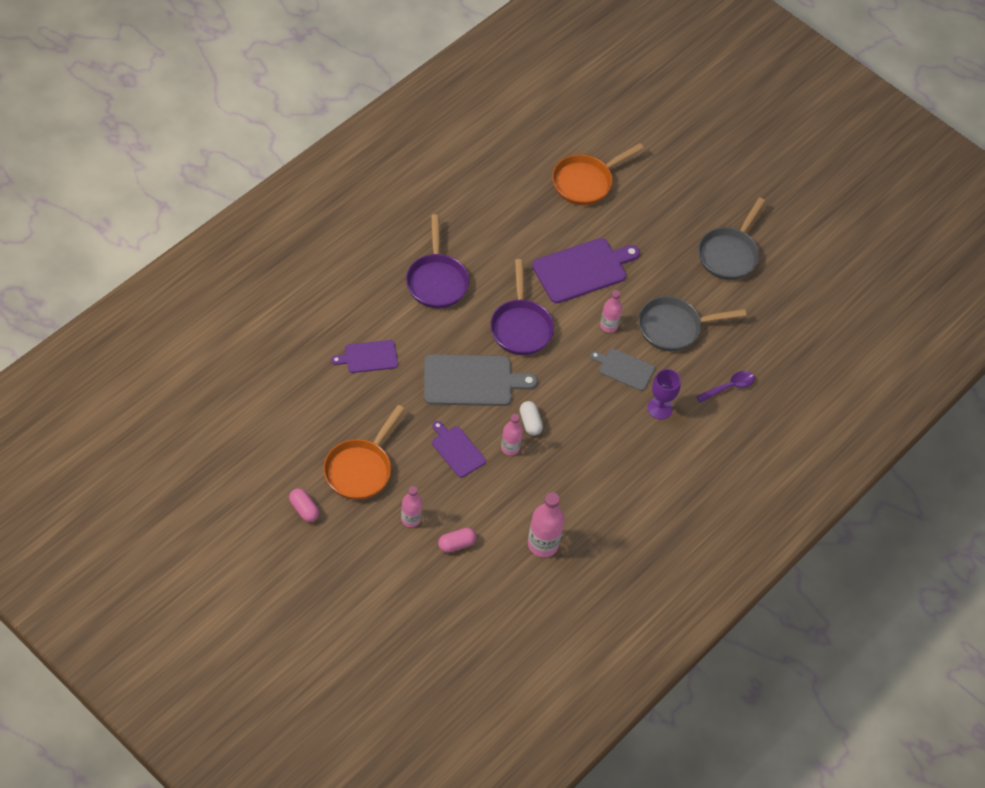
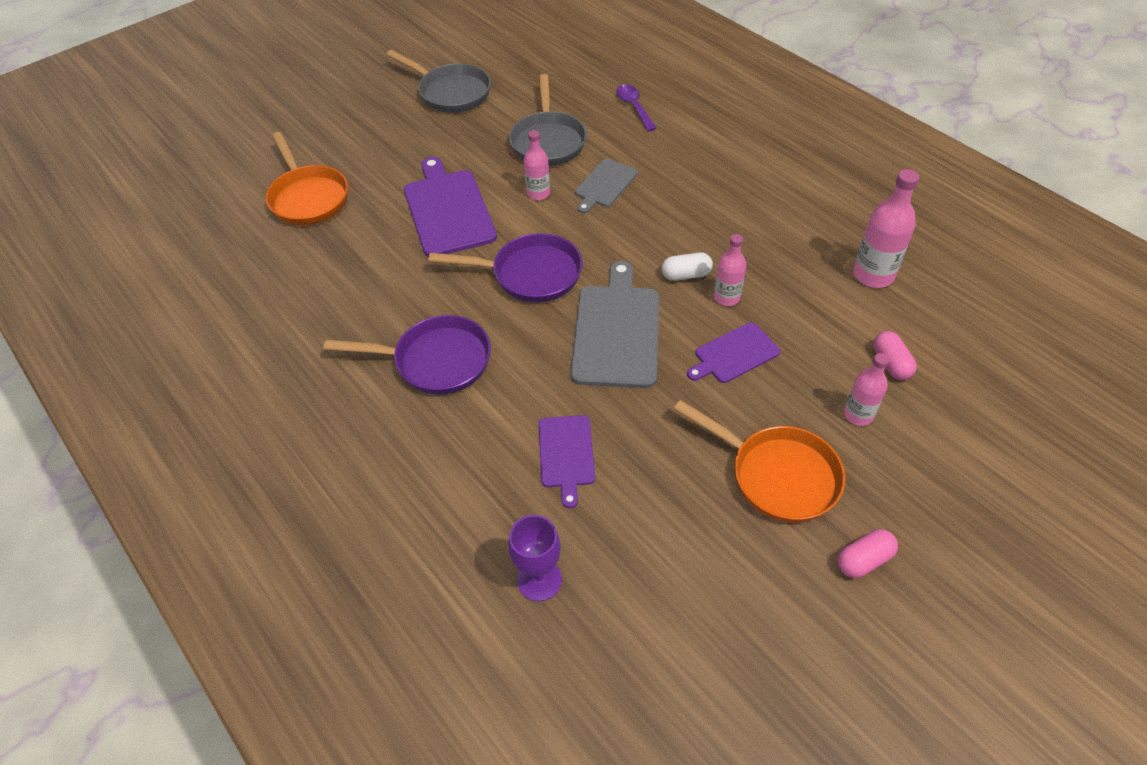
camera: 75 degrees left, 5 degrees down
purple goblet [647,369,681,419] -> purple goblet moved to [508,515,562,601]

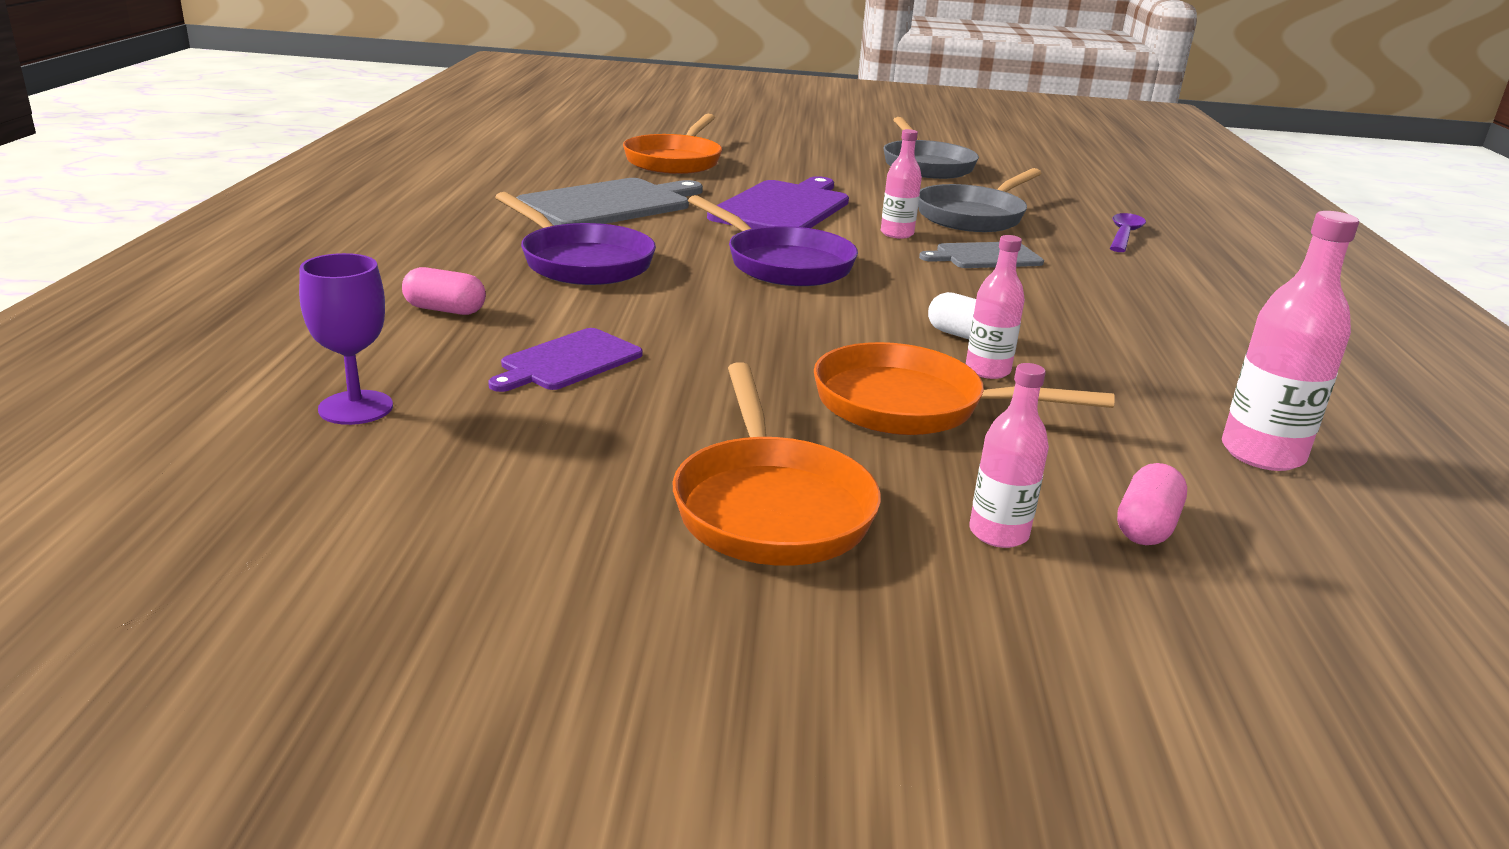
camera: 40 degrees right, 25 degrees down
grey cutting board [571,261,660,388] -> grey cutting board moved to [516,178,703,226]
purple cutting board [687,322,780,383] -> orange pan [814,342,1115,435]
pink capsule [838,529,898,578] -> pink capsule moved to [402,267,486,315]

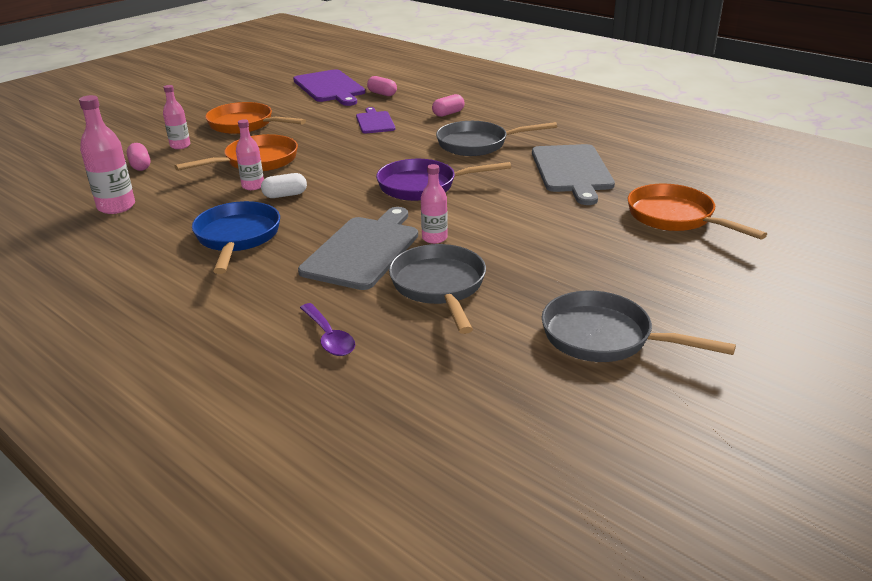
camera: 130 degrees right, 5 degrees up
purple goblet [299,253,393,425] -> pink capsule [367,76,397,96]
purple pan [495,192,656,285] -> grey pan [436,121,557,156]
purple cutting board [707,176,849,229] -> purple cutting board moved to [293,69,365,106]
grey cutting board [919,242,1044,268] -> grey cutting board [298,207,418,290], size x1.73
none -> blue pan [192,201,280,274]

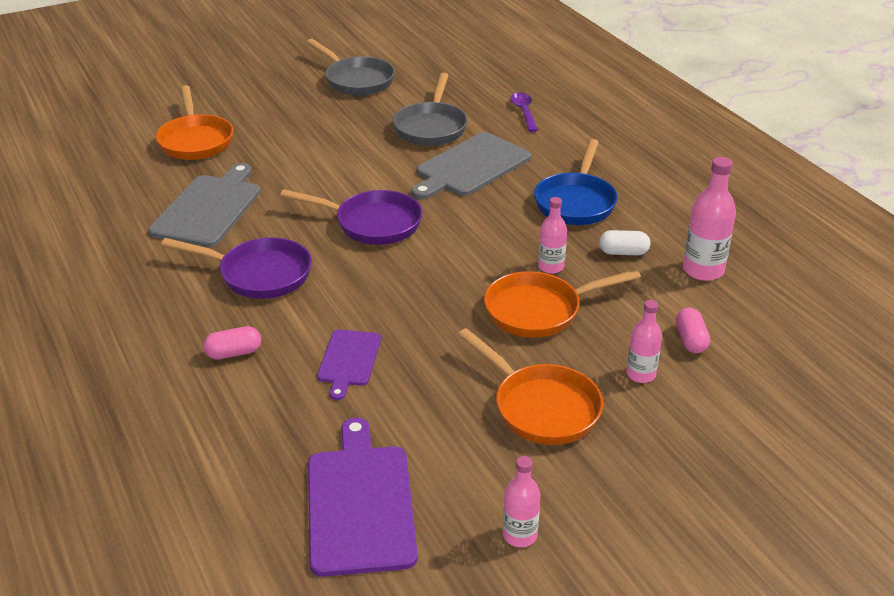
camera: 160 degrees left, 5 degrees up
white capsule [261,173,307,198] -> white capsule moved to [599,230,650,255]
pink capsule [367,76,397,96] -> none
pink bottle [421,164,448,244] -> pink bottle moved to [503,456,541,547]
grey pan [436,121,557,156] -> purple pan [161,237,312,299]

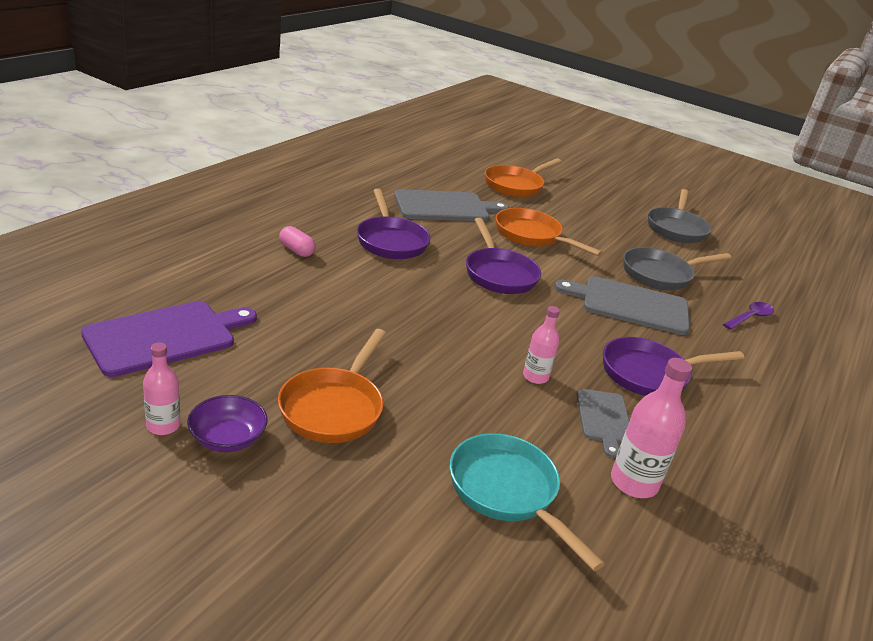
camera: 55 degrees right, 5 degrees down
purple cutting board [317,329,381,400] -> none
orange pan [484,269,641,338] -> orange pan moved to [496,208,602,256]
blue pan [534,139,618,225] -> purple pan [603,337,745,396]
white capsule [599,230,650,255] -> grey cutting board [577,389,629,458]
pink bottle [626,300,662,383] -> none
pink capsule [676,308,710,353] -> turquoise pan [449,433,605,571]
none -> purple bowl [187,395,268,452]

